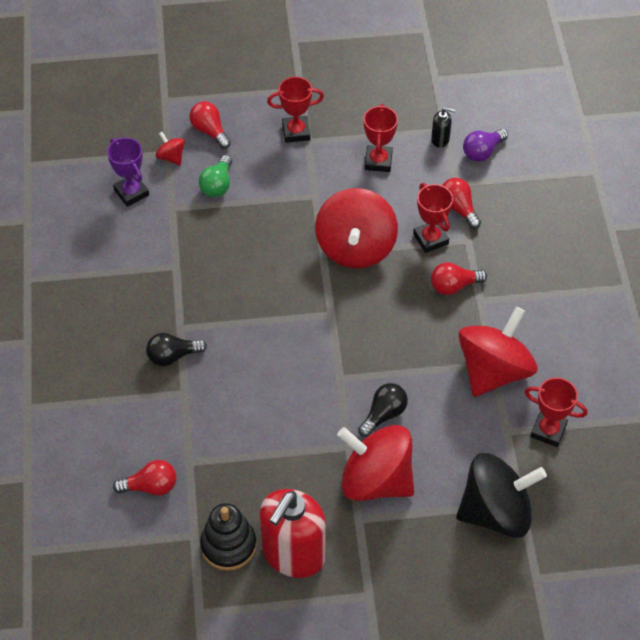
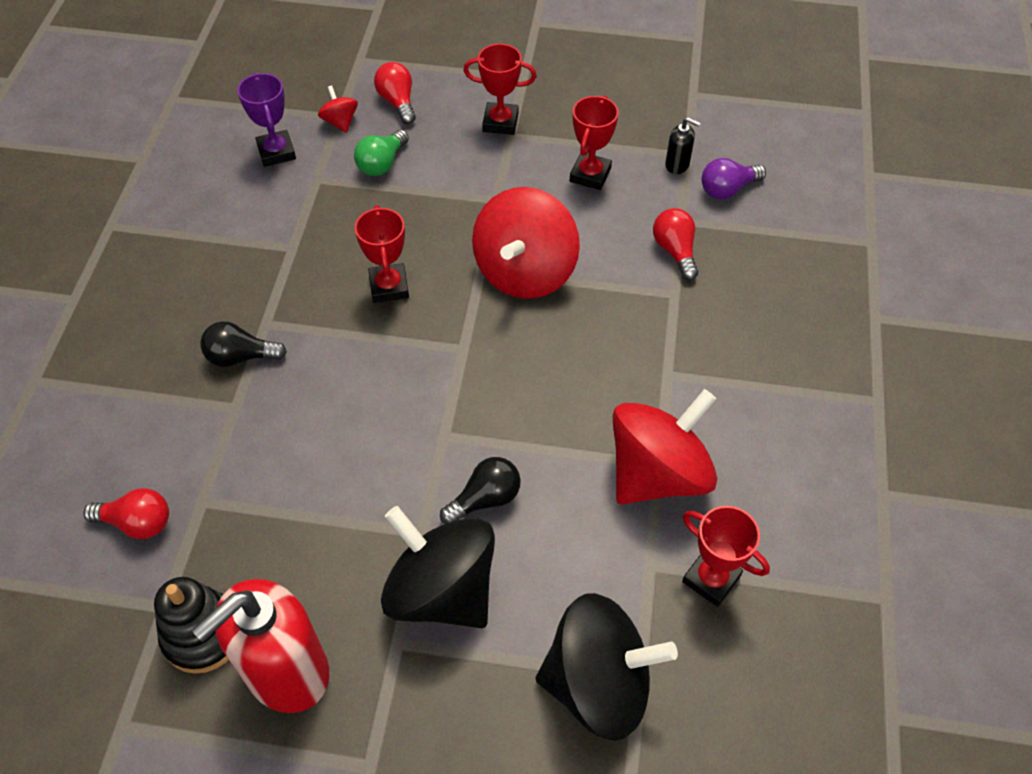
camera: 15 degrees right, 0 degrees up
red spinning top [337,425,414,501] -> black spinning top [381,506,495,628]
red trophy [413,183,453,253] -> red trophy moved to [355,205,409,303]
red light bulb [431,262,487,295] -> none

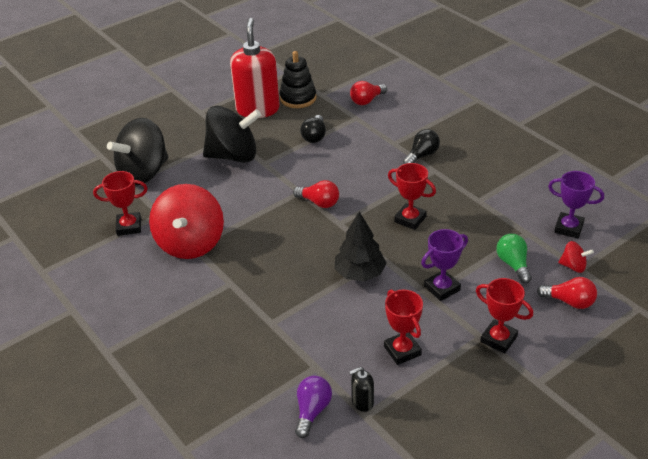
camera: 135 degrees right, 15 degrees down
black light bulb [440,457,521,524] -> black light bulb moved to [300,115,326,143]
red trophy [463,44,537,135] -> red trophy turned 75 degrees clockwise [476,278,533,354]
red spinning top [472,187,580,299] -> black tree [334,211,386,281]
red light bulb [653,208,698,281] -> red light bulb moved to [293,180,339,208]
none -> purple trophy [421,229,468,301]

